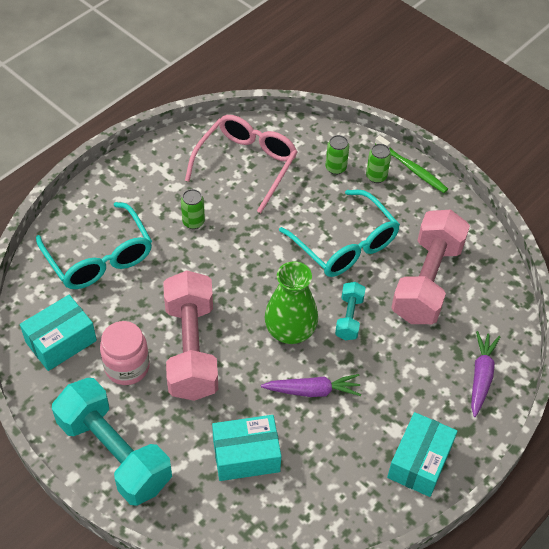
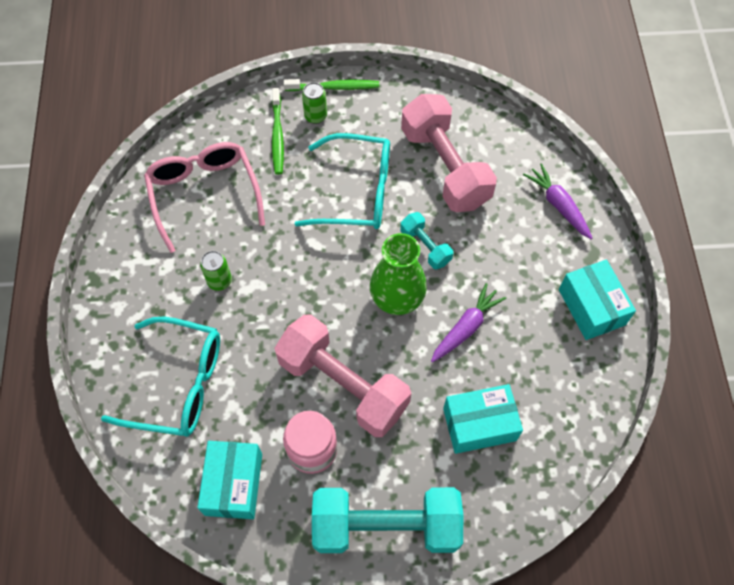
camera: 45 degrees left, 10 degrees up
turquoise box [212,415,281,481] -> turquoise box turned 45 degrees clockwise [443,384,523,454]
green can [325,135,349,175] -> green toothbrush [272,88,284,175]

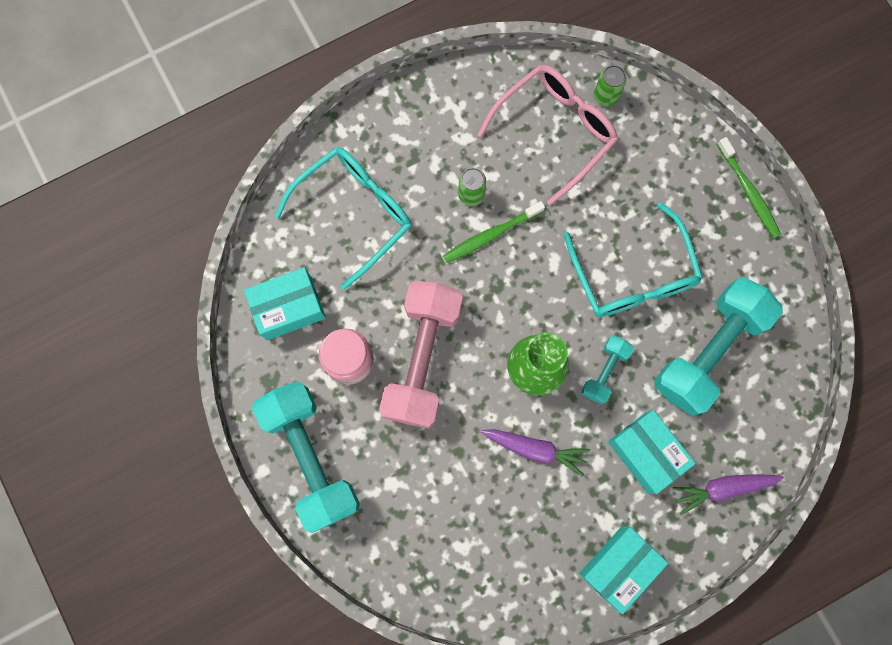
camera: 65 degrees right, 15 degrees up
turquoise glasses [101,317,220,437] -> turquoise glasses turned 120 degrees counterclockwise [275,147,412,290]
green toothbrush [272,88,284,175] -> green toothbrush moved to [443,201,545,263]
green can [302,82,327,124] -> green can moved to [594,65,626,106]
pink dumbbell [401,94,497,212] -> turquoise dumbbell [655,277,783,416]
turquoise box [443,384,523,454] -> turquoise box moved to [608,410,696,494]
purple carrot [523,163,592,239] -> purple carrot turned 135 degrees counterclockwise [673,475,784,515]

